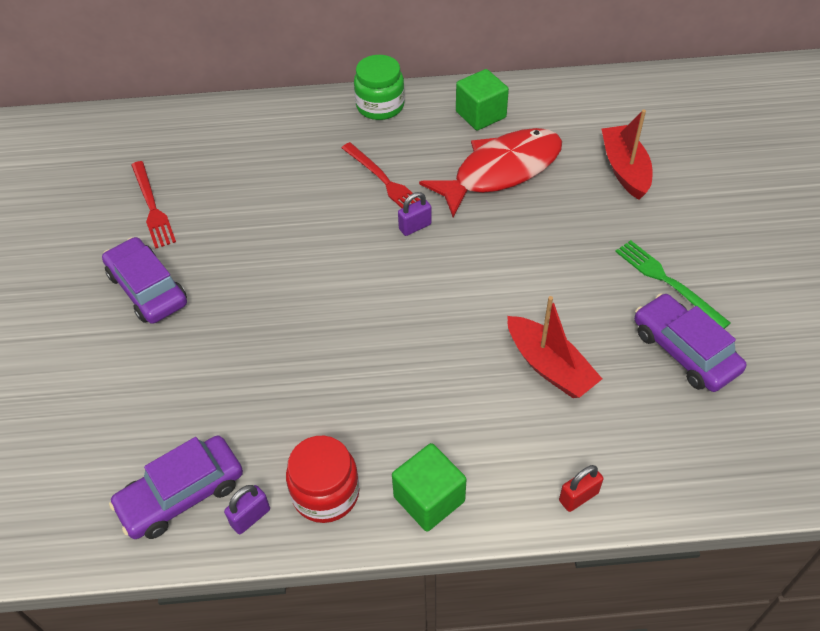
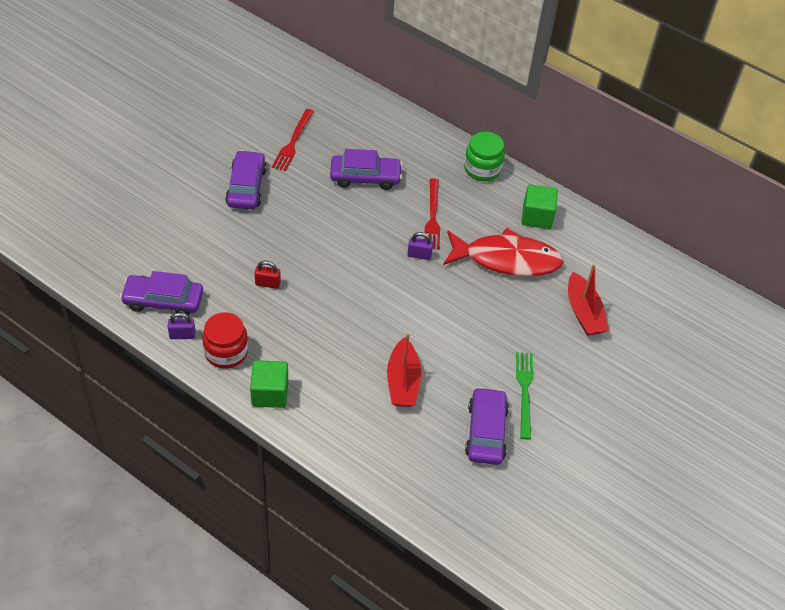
camera: 35 degrees right, 0 degrees up
red padlock [559,465,603,512] -> red padlock moved to [255,261,281,289]
red boat [602,110,653,200] -> red boat turned 135 degrees clockwise [568,264,609,336]
none -> purple car [330,149,402,190]

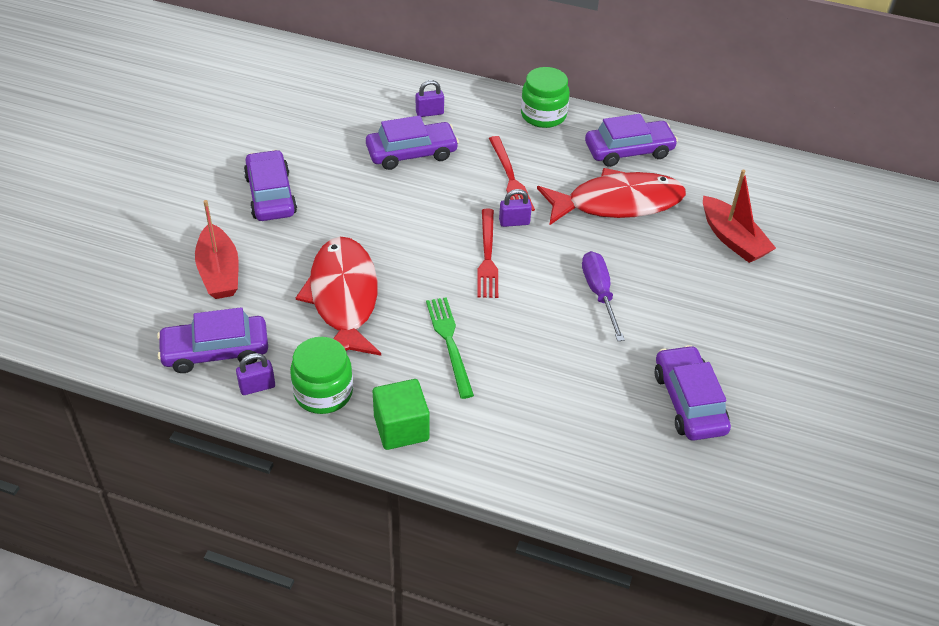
camera: 15 degrees left, 5 degrees down
red jar [202,312,248,369] -> green jar [290,337,353,414]
red padlock [255,261,281,289] -> red fish [296,237,381,356]
red fork [272,109,314,171] -> red fork moved to [477,209,498,298]
red boat [387,333,421,407] -> red boat moved to [195,200,239,299]
green fork [516,352,533,440] -> green fork moved to [426,297,474,399]
green cube [521,184,558,229] -> purple car [585,114,678,167]
none -> purple padlock [416,80,444,117]
none -> purple screwdriver [582,251,625,341]

